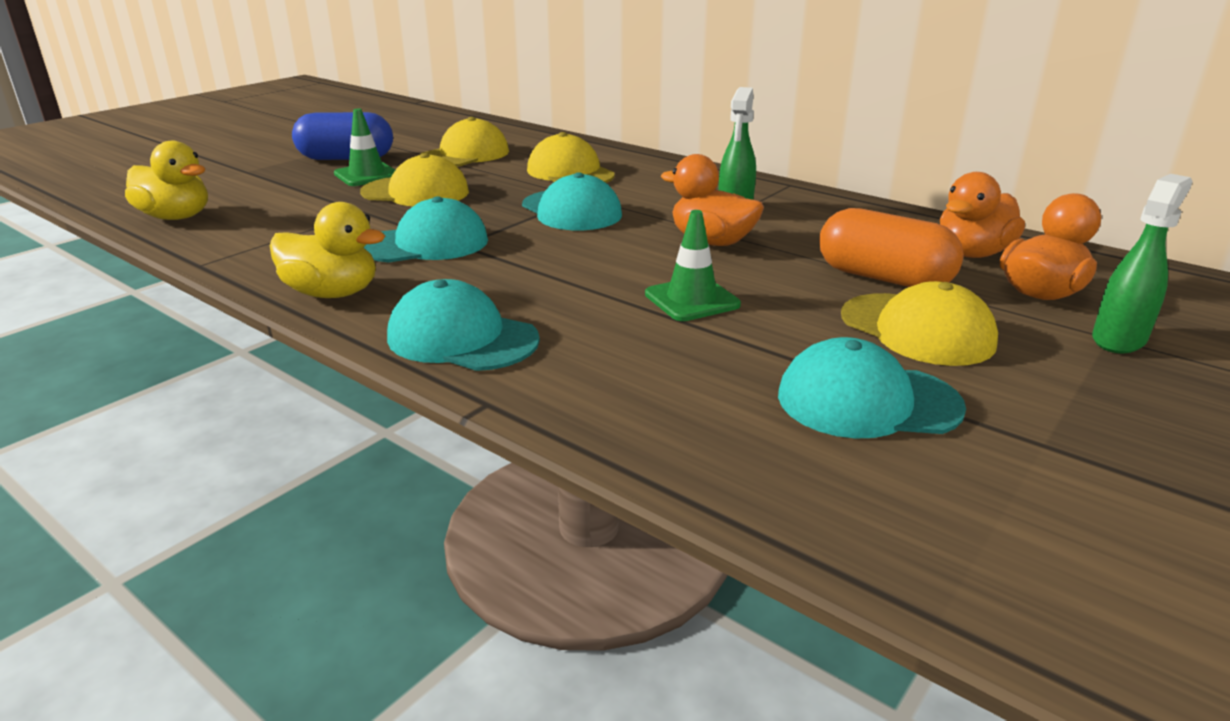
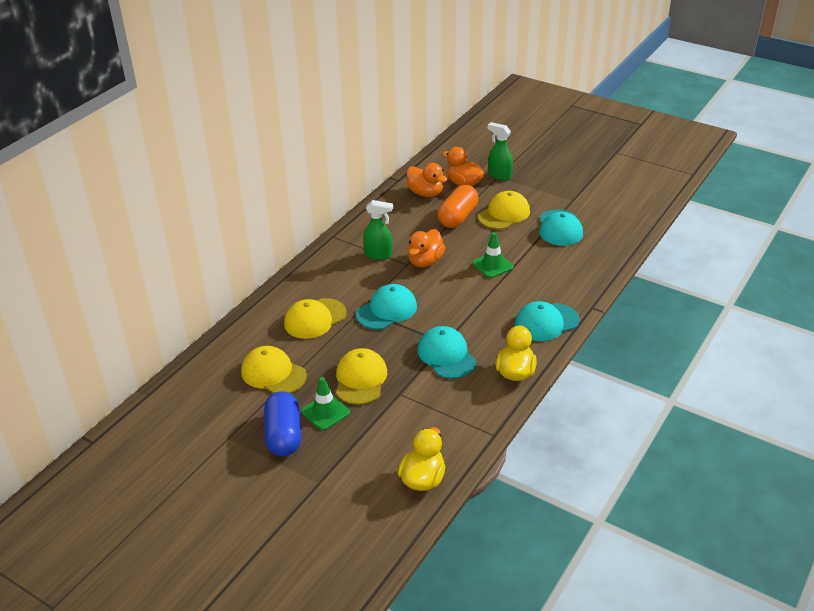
camera: 95 degrees left, 10 degrees up
turquoise cap [387,279,540,371] -> turquoise cap turned 45 degrees clockwise [515,301,580,341]

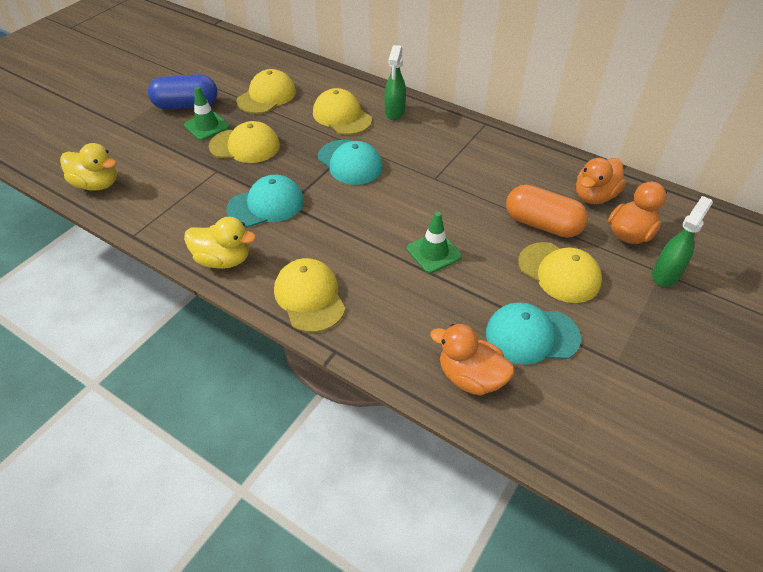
camera: 90 degrees right, 10 degrees up
green spray bottle [363,200,393,260] -> green spray bottle moved to [385,45,406,120]
orange duck [408,229,445,267] -> orange duck moved to [430,324,515,396]
turquoise cap [515,301,580,341] -> yellow cap [274,258,346,332]

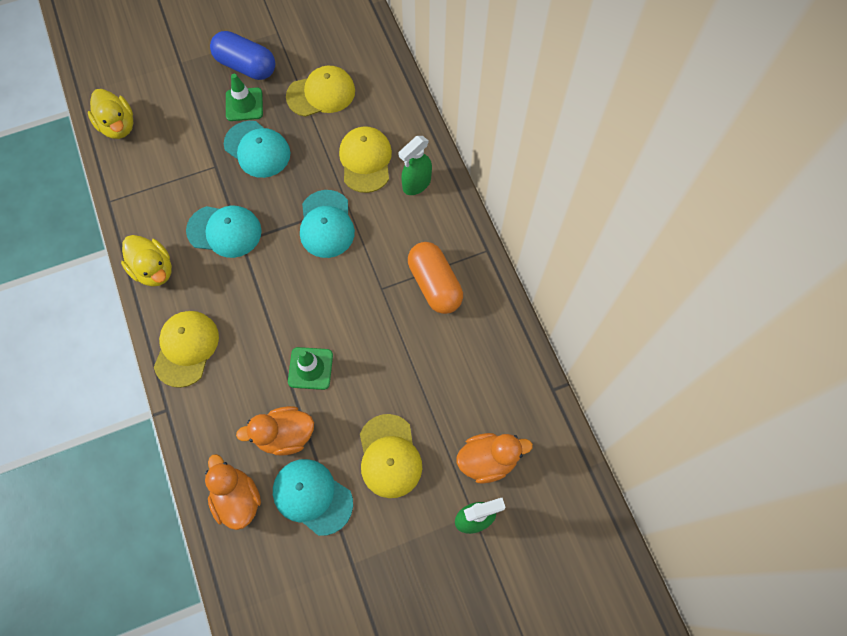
camera: 35 degrees right, 20 degrees up
yellow cap [209,121,280,163] -> turquoise cap [224,121,290,178]
orange capsule [506,185,588,238] -> orange capsule moved to [408,242,463,314]
orange duck [576,158,626,204] -> orange duck moved to [236,406,314,456]

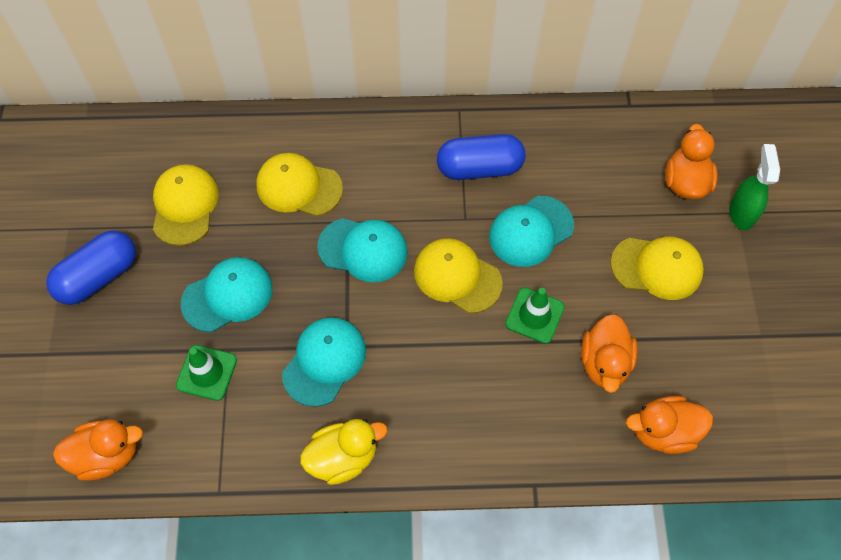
camera: 70 degrees left, 5 degrees down
yellow duck [88,89,134,139] -> orange duck [53,419,143,481]
yellow cap [154,311,219,388] -> yellow cap moved to [414,238,503,313]
green traffic cone [226,74,263,121] -> green traffic cone moved to [176,345,237,401]
turquoise cap [273,459,353,536] -> turquoise cap moved to [489,196,574,267]
green spray bottle [398,136,432,195] -> none
orange capsule [408,242,463,314] -> blue capsule [437,134,526,180]

